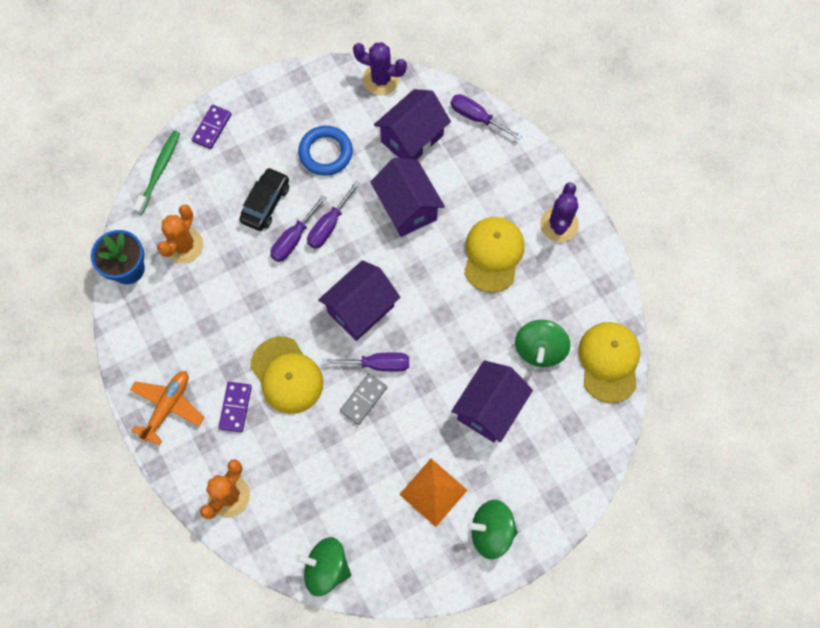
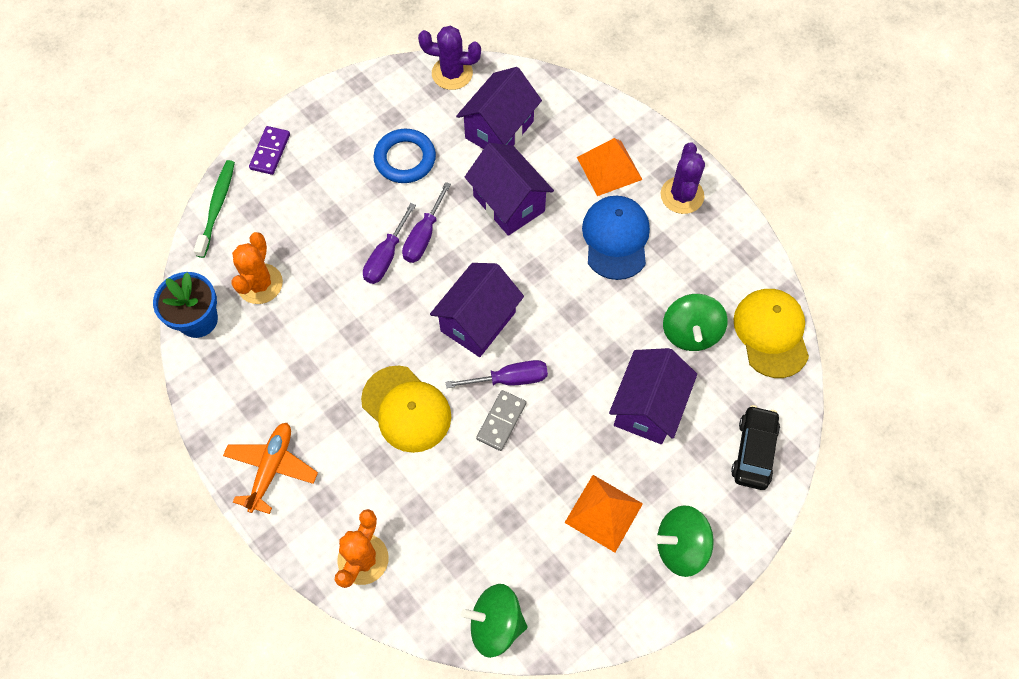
camera: 10 degrees left, 5 degrees down
purple domino [218,382,252,432] -> none
black car [239,167,289,231] -> black car moved to [731,405,780,490]
purple screwdriver [450,94,522,140] -> none
yellow cap [464,217,524,293] -> blue cap [582,196,650,280]
none -> orange pyramid [577,138,643,196]

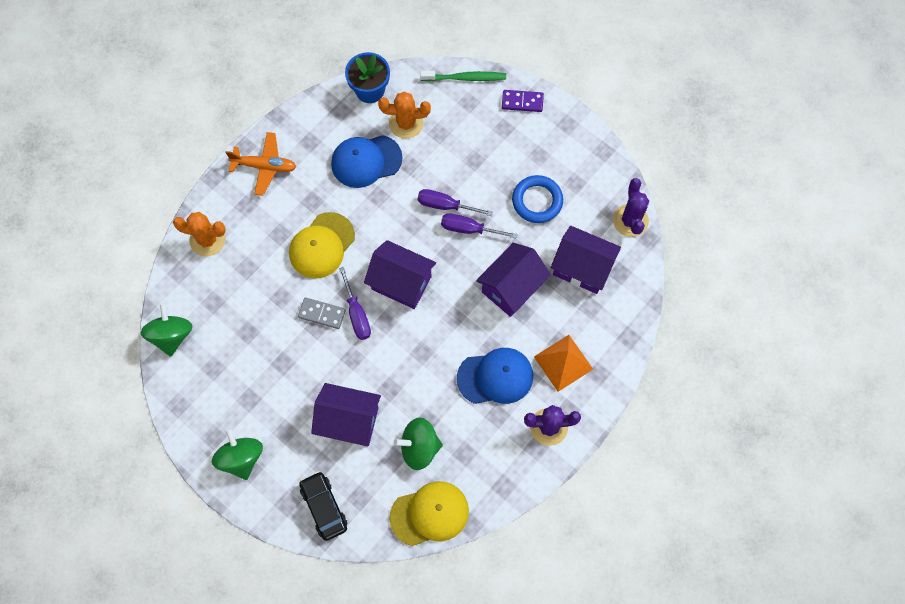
camera: 80 degrees right, 5 degrees up
orange pyramid [565,475,643,553] -> none
black car [731,405,780,490] -> black car turned 120 degrees counterclockwise [299,471,347,541]
none -> blue cap [331,135,402,188]

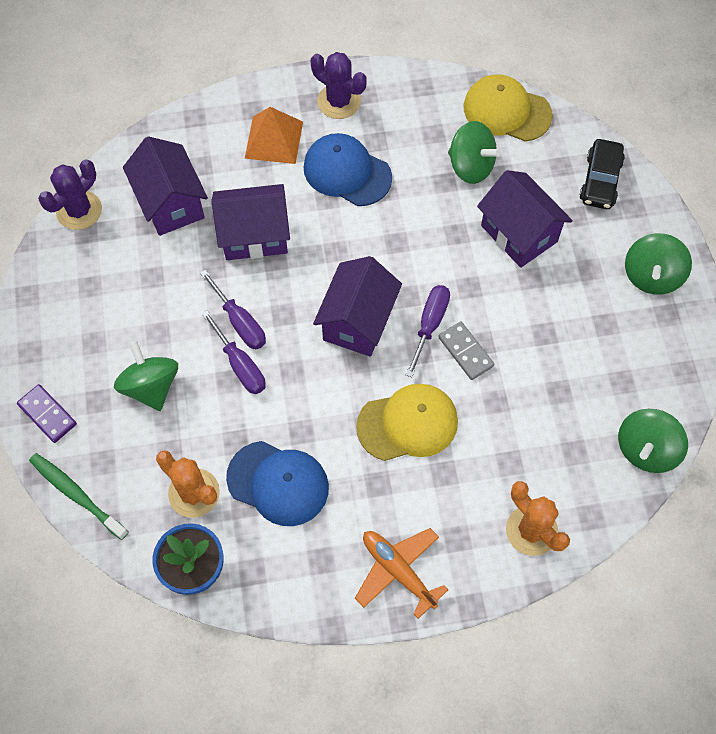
camera: 140 degrees left, 5 degrees down
purple house [364,240,436,309] -> purple house turned 45 degrees clockwise [313,256,402,357]
blue ring [512,175,563,223] -> none
none -> green spinning top [114,341,178,411]

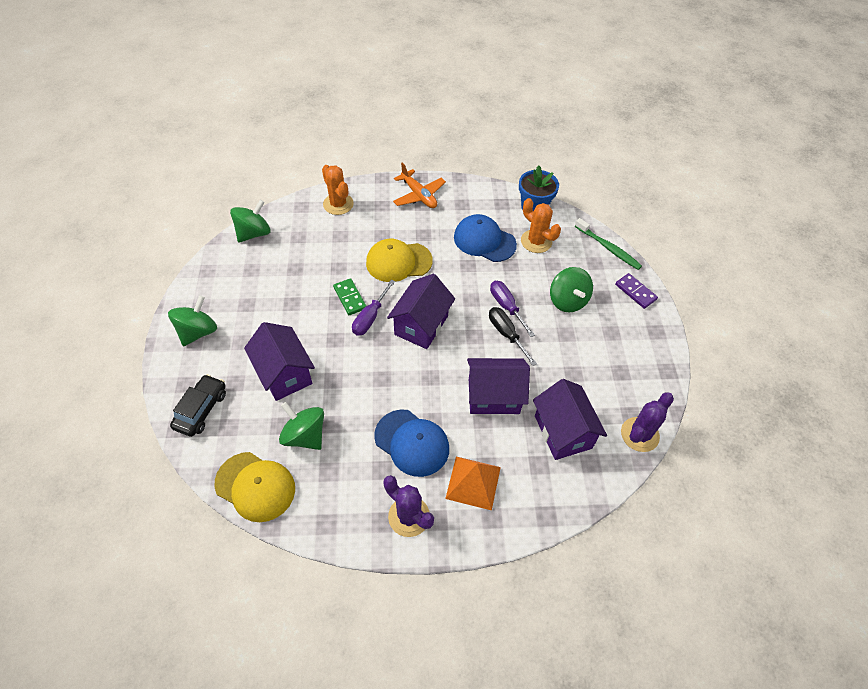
camera: 175 degrees left, 10 degrees down
purple screwdriver [200,270,266,349] -> black screwdriver [489,307,537,366]
grey domino [438,321,494,380] -> green domino [333,278,366,315]

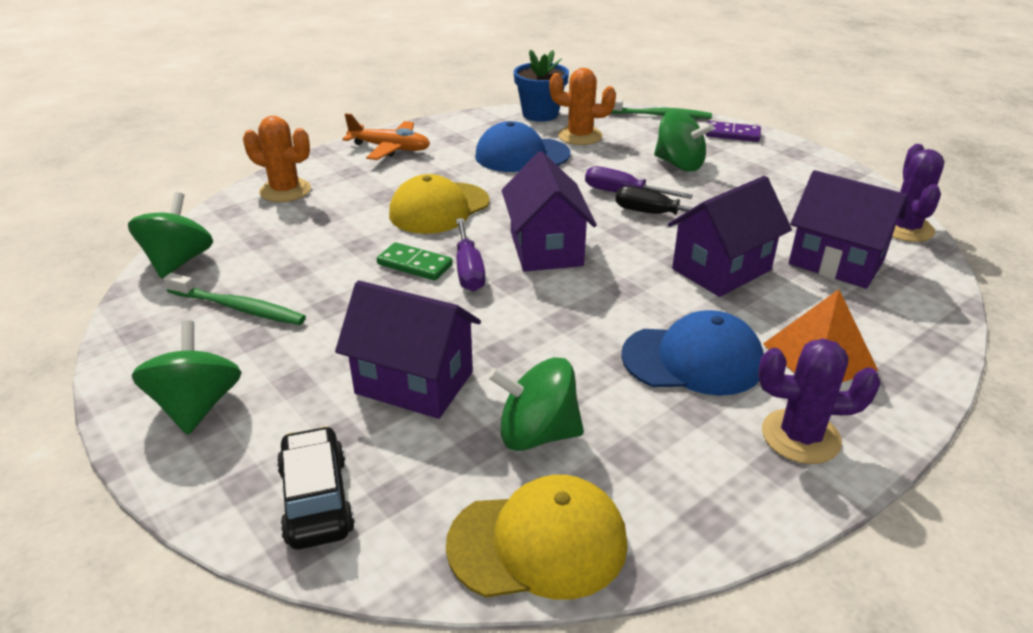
camera: 35 degrees left, 20 degrees down
none -> green toothbrush [163,273,306,325]

